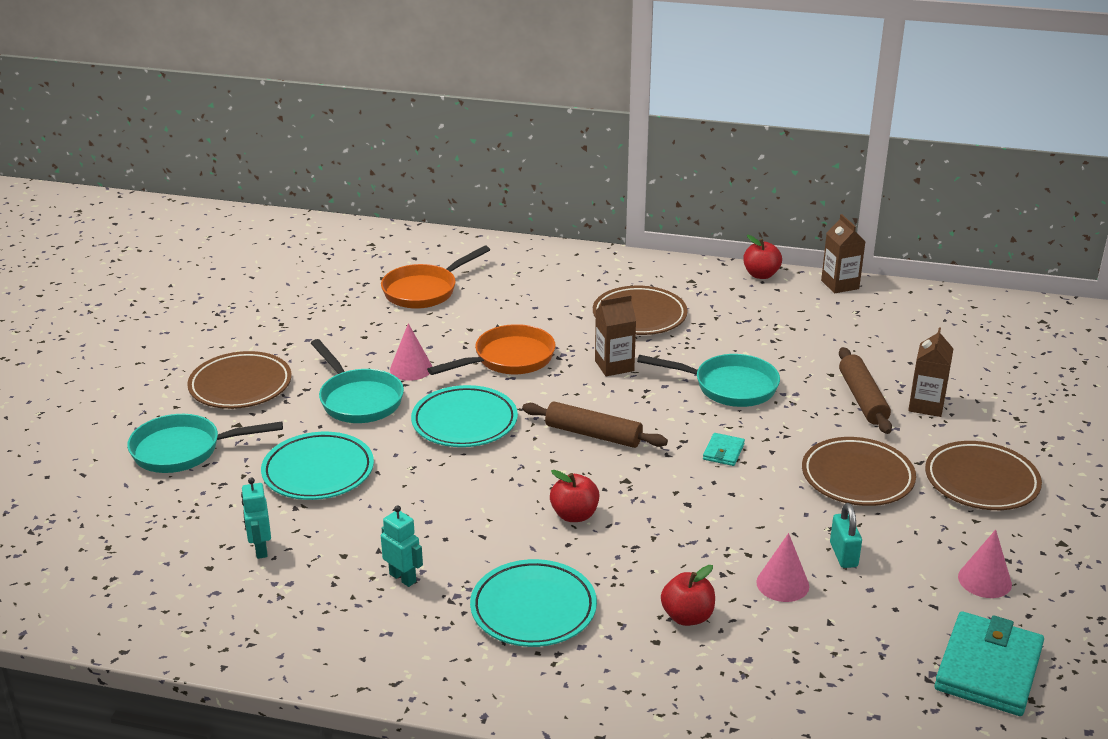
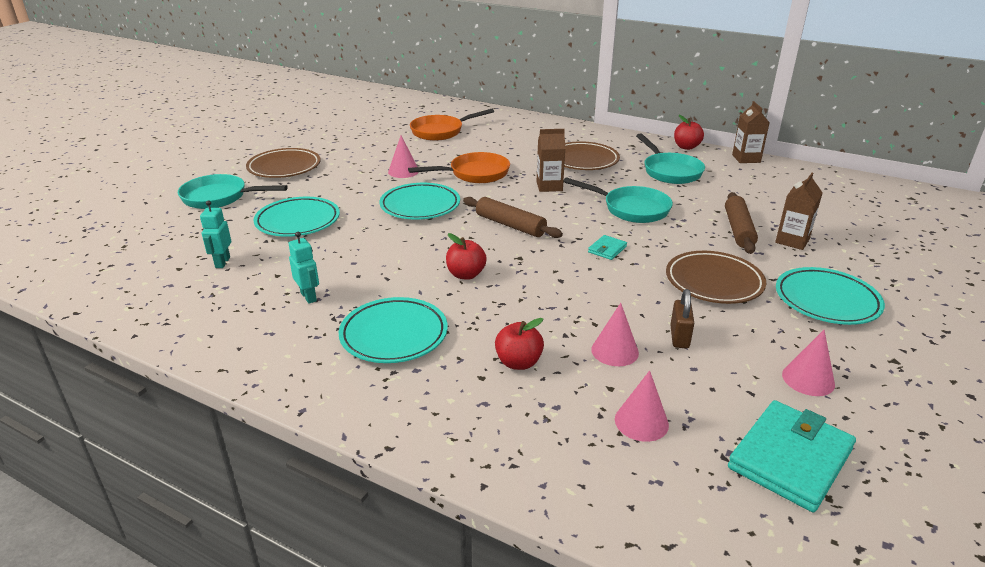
camera: 15 degrees right, 0 degrees up
turquoise pan [311,339,404,423] -> turquoise pan moved to [636,133,705,184]
turquoise padlock [830,503,862,568] -> brown padlock [670,289,694,348]
brown plate [925,441,1042,510] -> turquoise plate [776,267,885,325]
none -> pink cone [615,370,669,442]

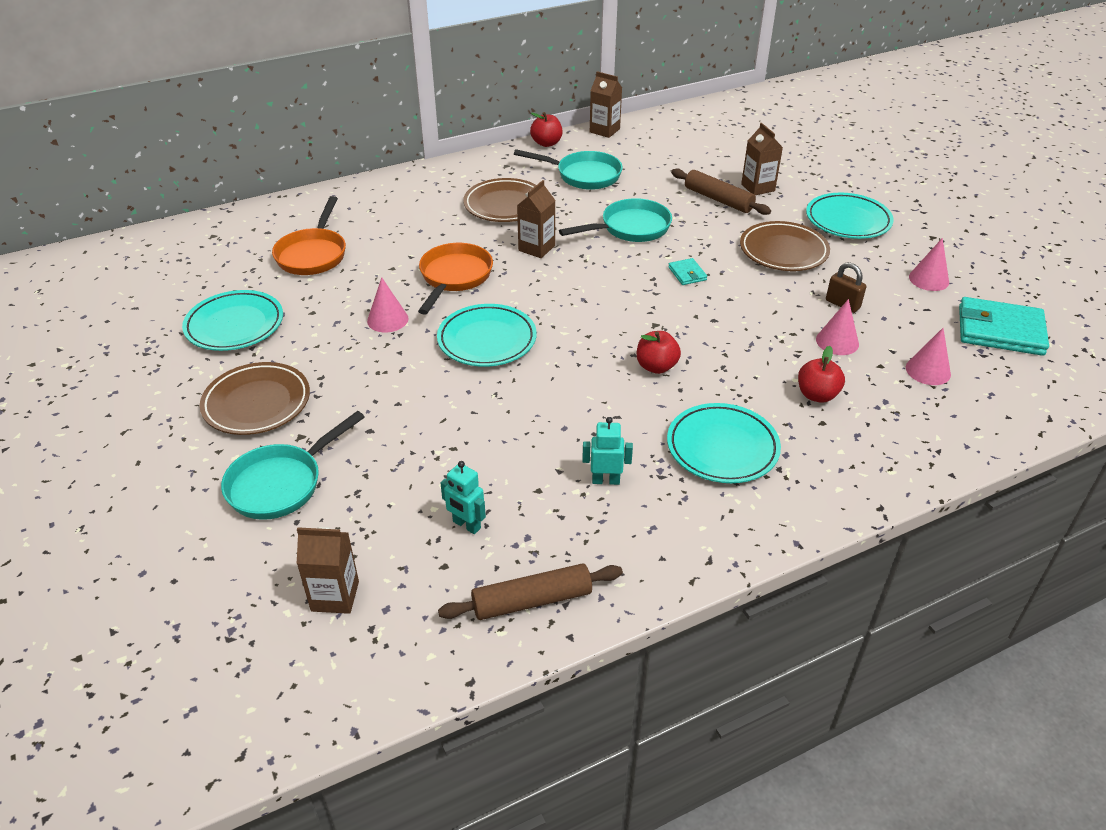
camera: 55 degrees left, 10 degrees up
turquoise plate [253,197,340,237] -> turquoise plate moved to [182,290,283,351]
brown rolling pin [463,197,563,238] -> brown rolling pin moved to [438,563,623,620]
turquoise wallet [728,400,856,512] -> turquoise wallet turned 60 degrees counterclockwise [959,297,1049,356]
none -> brown carton [297,527,359,614]

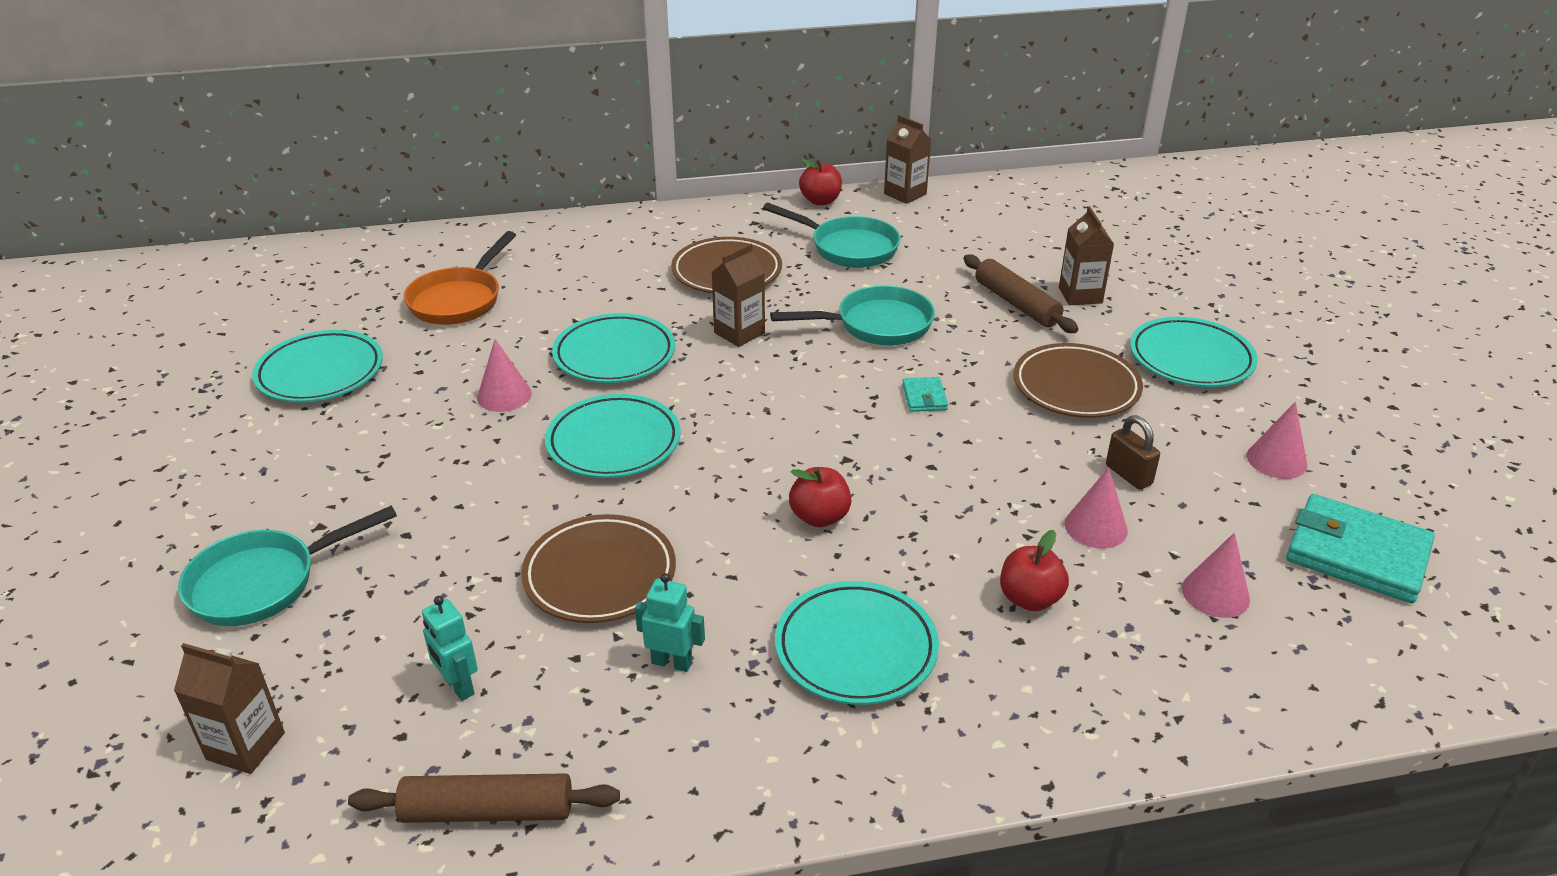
camera: 15 degrees right, 5 degrees down
brown plate [200,362,310,435] -> brown plate moved to [521,514,676,623]
orange pan [418,243,493,315] -> turquoise plate [552,313,675,383]

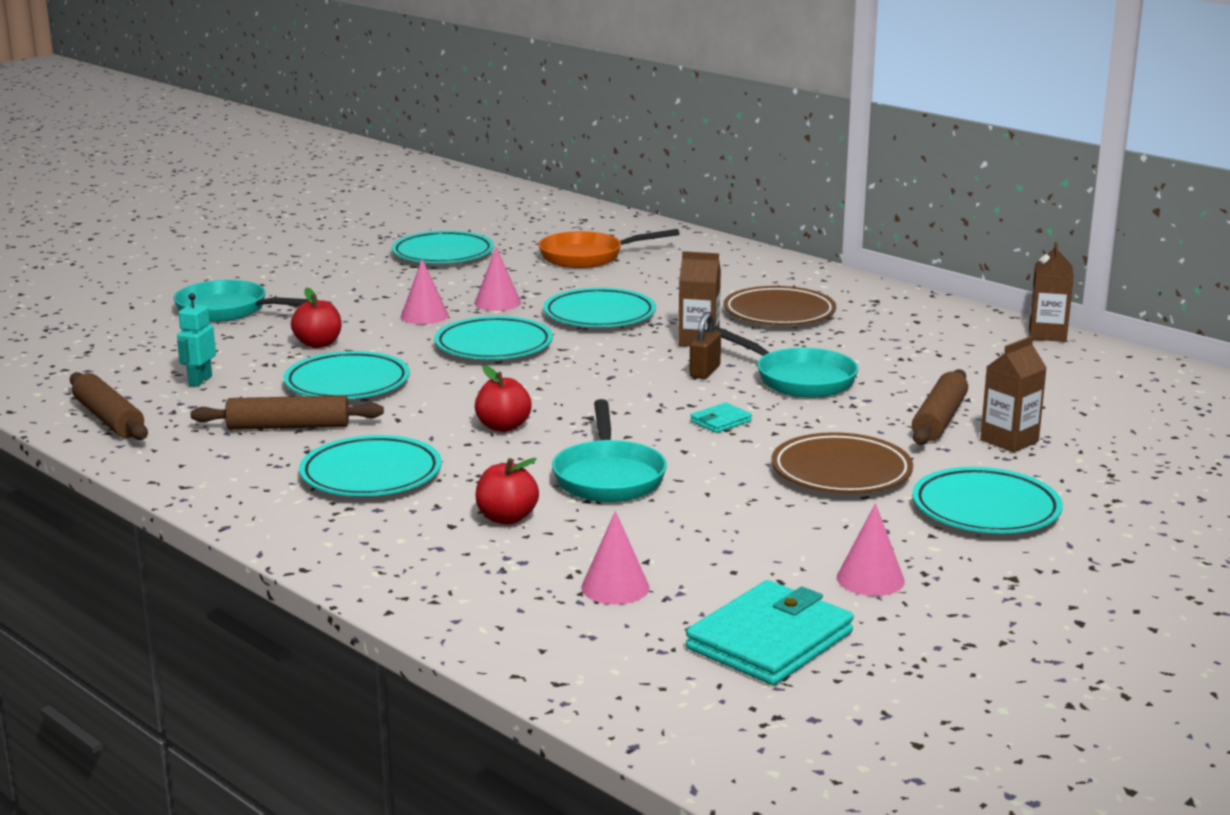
camera: 55 degrees right, 15 degrees down
brown carton [174,643,285,774] -> none
brown plate [521,514,676,623] -> turquoise plate [283,351,410,399]
turquoise robot [635,573,705,672] -> brown rolling pin [191,395,384,430]
turquoise pan [763,203,900,268] -> turquoise pan moved to [552,399,667,502]
red apple [799,158,842,205] -> red apple moved to [291,288,341,348]
pink cone [1065,467,1128,549] -> pink cone moved to [401,259,449,324]
brown padlock [1106,415,1160,490] -> brown padlock moved to [689,312,721,379]
turquoise wallet [1286,494,1435,603] -> turquoise wallet turned 45 degrees clockwise [686,580,854,685]

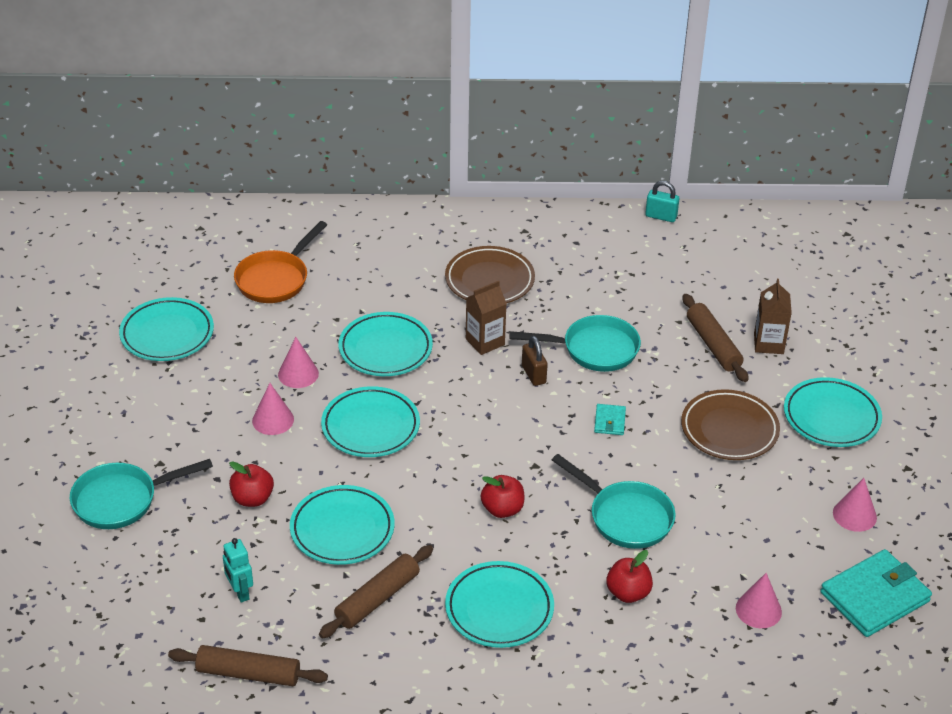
camera: 45 degrees left, 20 degrees up
turquoise wallet [686,580,854,685] -> turquoise wallet turned 60 degrees clockwise [820,549,932,637]
brown carton [1029,242,1074,342] -> turquoise padlock [645,181,679,222]

